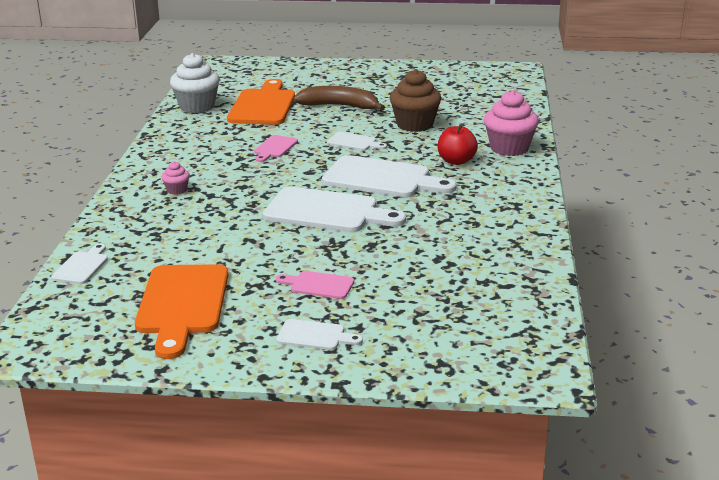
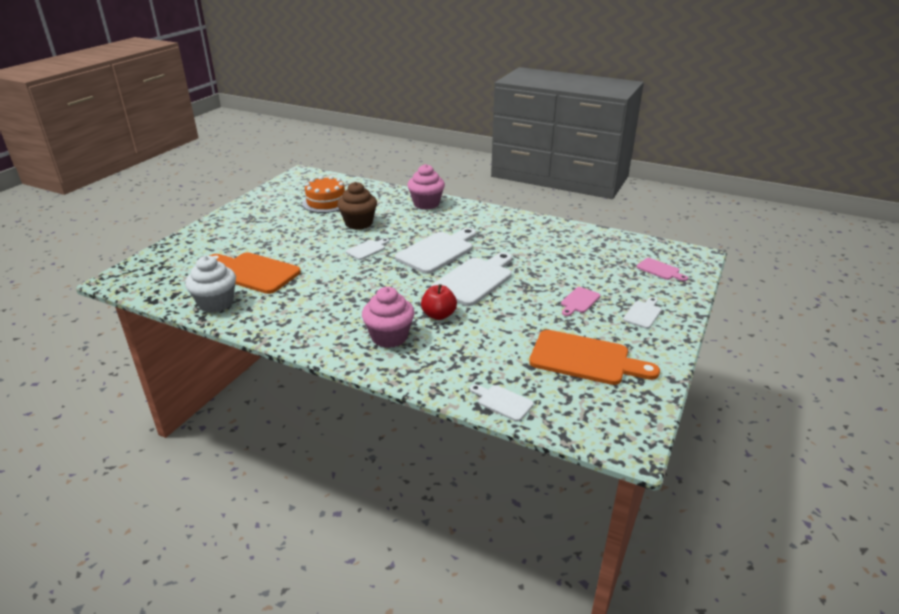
camera: 70 degrees left, 5 degrees up
pink cupcake [161,161,190,195] -> pink cupcake [362,287,415,348], size x2.09
pink cutting board [254,135,298,162] -> pink cutting board moved to [637,258,688,281]
brown banana [293,86,385,111] -> none
red apple [438,124,478,165] -> red apple moved to [421,284,457,320]
none -> orange cake [302,176,345,213]

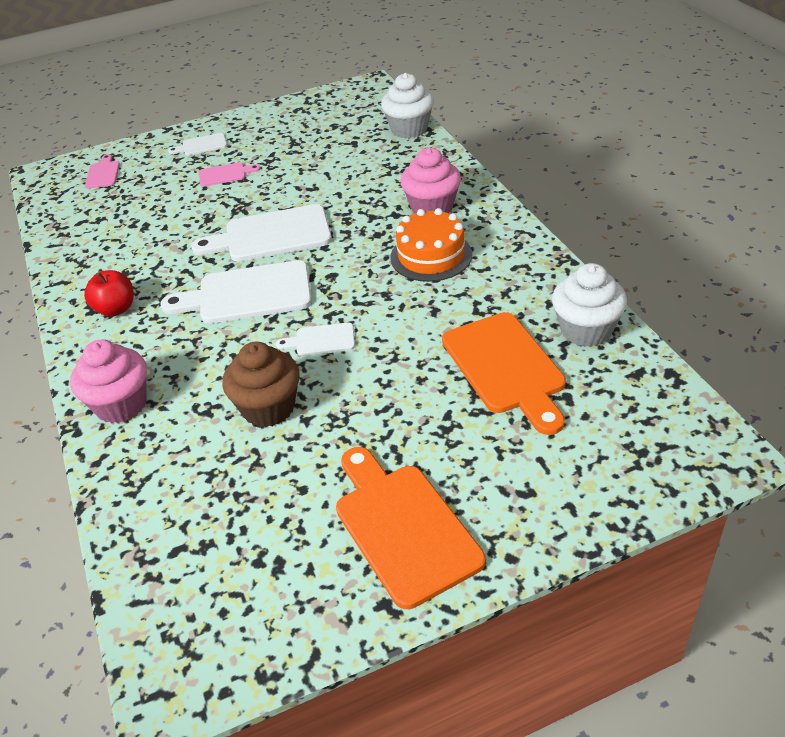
camera: 135 degrees left, 10 degrees up
orange cake [302,176,345,213] -> orange cake moved to [391,208,472,282]
red apple [421,284,457,320] -> red apple moved to [84,270,134,317]
white cutting board [470,384,534,422] -> white cupcake [381,73,434,139]
orange cutting board [529,330,660,385] -> orange cutting board moved to [336,447,485,609]

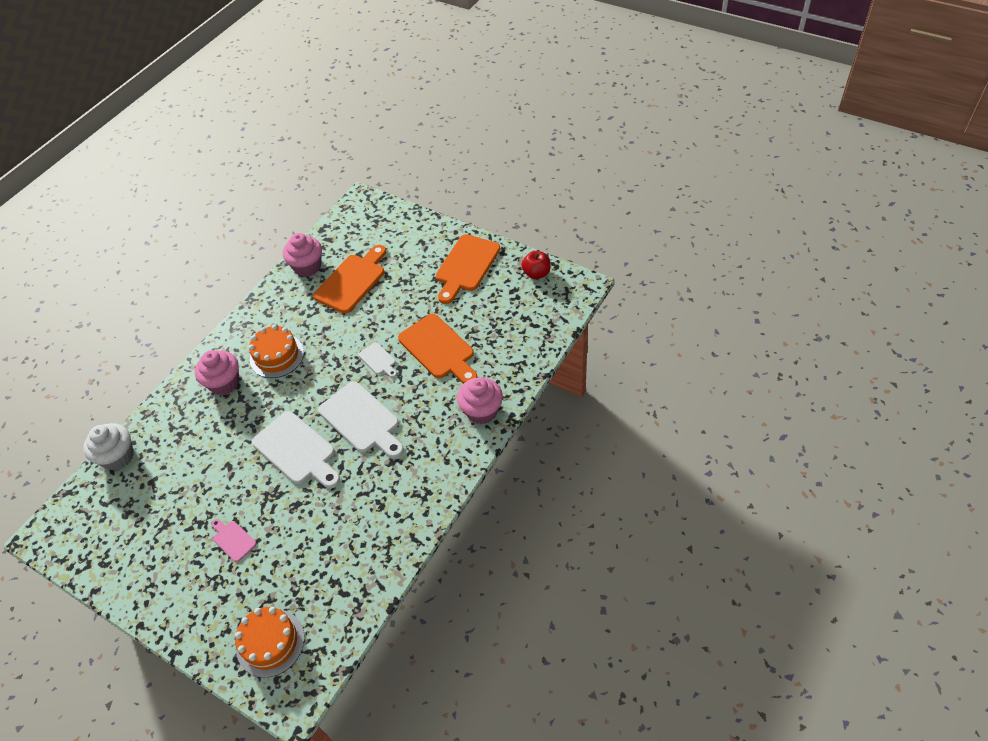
camera: 125 degrees left, 10 degrees up
red apple [84,270,134,317] -> red apple moved to [521,251,550,279]
pink cutting board [85,154,120,188] -> orange cake [235,607,305,678]
white cutting board [168,133,227,156] -> none
brown cupcake [222,342,299,427] -> orange cutting board [398,314,477,384]
white cupcake [552,263,627,347] -> pink cupcake [283,233,322,277]

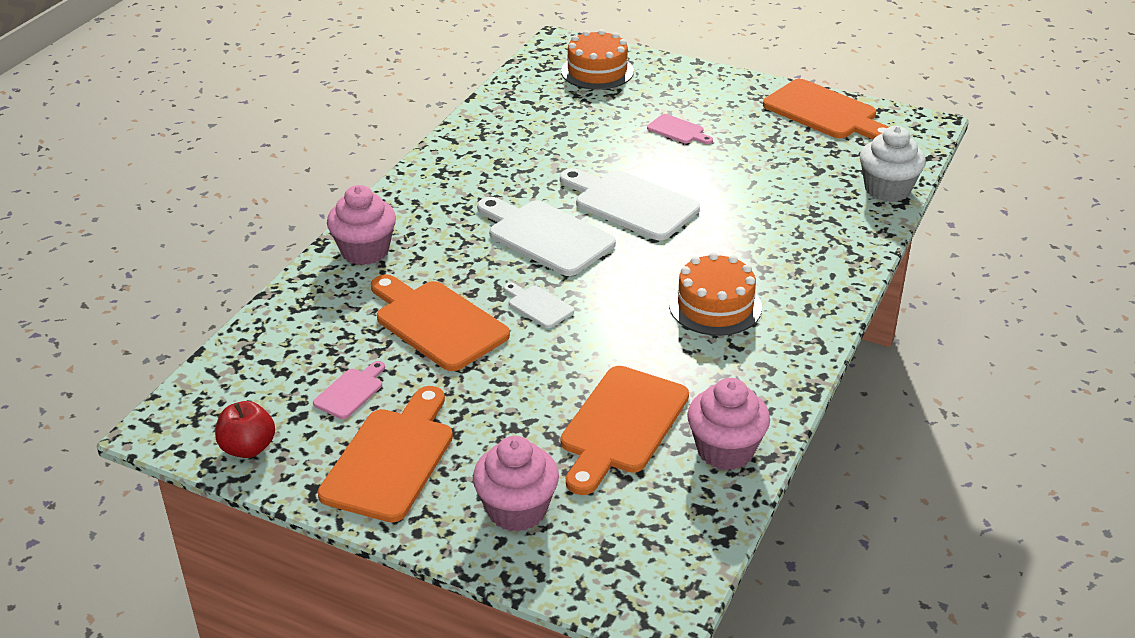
camera: 170 degrees right, 15 degrees down
pink cupcake [195,350,239,395] -> pink cupcake moved to [473,436,559,532]
none -> pink cutting board [313,361,385,419]
none -> orange cutting board [763,79,889,140]

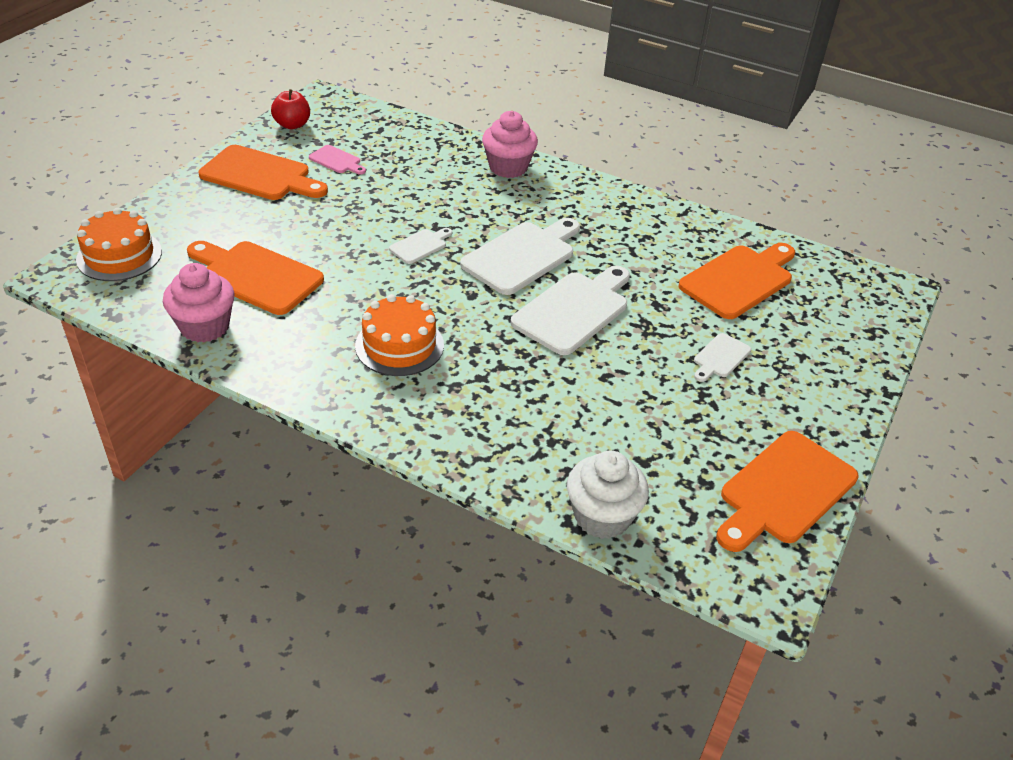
camera: 90 degrees right, 5 degrees up
orange cutting board [371,274,510,371] -> orange cutting board moved to [678,243,795,319]
pink cupcake [473,436,559,532] -> none
orange cake [561,29,634,90] -> orange cake moved to [76,208,162,281]
pink cutting board [647,114,713,144] -> white cutting board [694,333,751,382]

